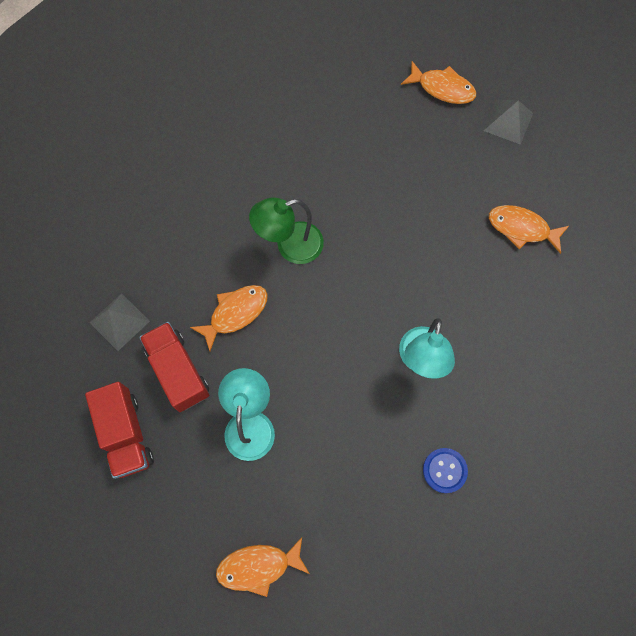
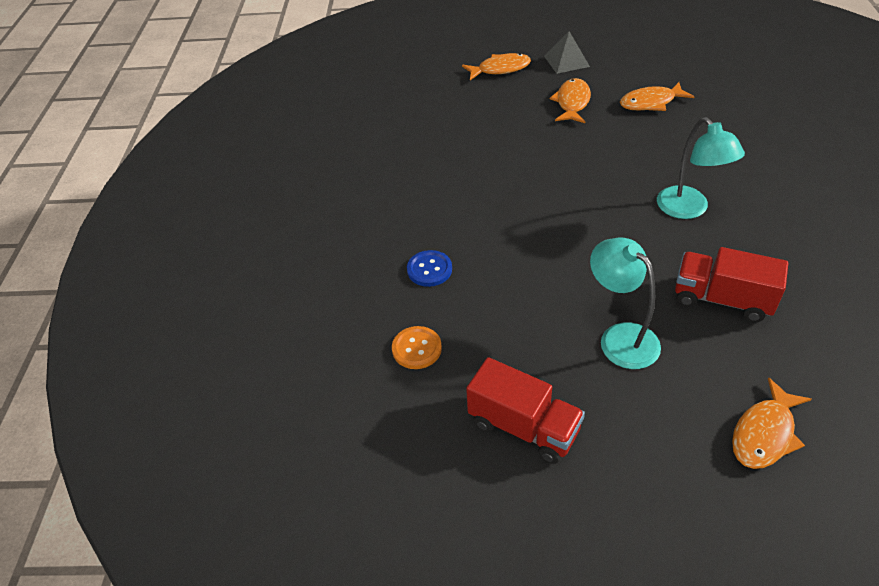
camera: 35 degrees left, 25 degrees down
grey pyramid [89,293,150,351] -> orange button [392,326,442,369]
red truck [139,322,209,412] -> red truck moved to [675,247,788,322]
orange fish [190,285,268,351] -> orange fish moved to [550,78,591,123]
green lamp [249,198,324,264] -> none
blue button [423,448,468,493] -> blue button moved to [407,250,452,287]

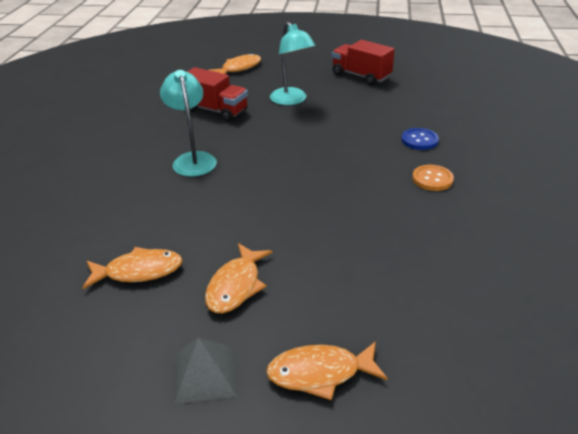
camera: 175 degrees left, 10 degrees down
orange button [392,326,442,369] -> orange button moved to [412,165,454,191]

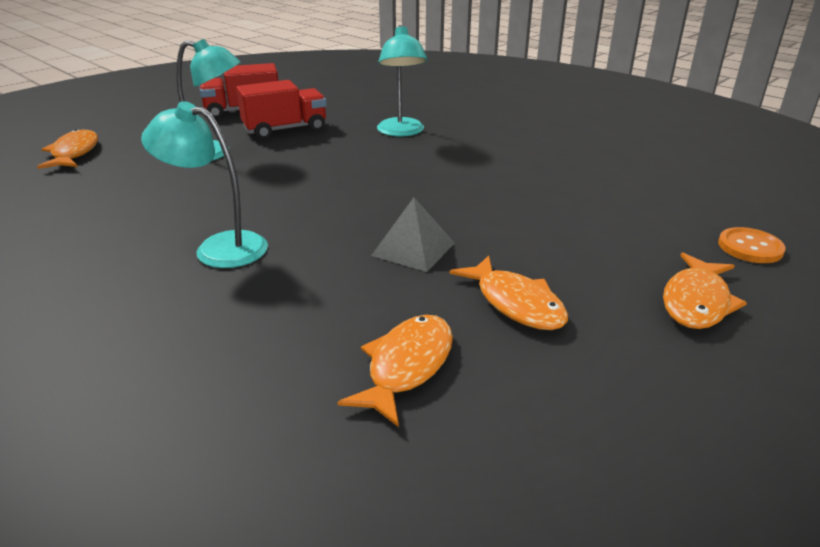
camera: 55 degrees left, 5 degrees down
grey pyramid [174,337,237,404] -> grey pyramid moved to [371,197,455,272]
red truck [187,67,248,122] -> red truck moved to [236,80,326,139]
blue button [401,128,439,150] -> turquoise lamp [377,25,427,136]
orange button [412,165,454,191] -> orange button moved to [718,227,786,263]

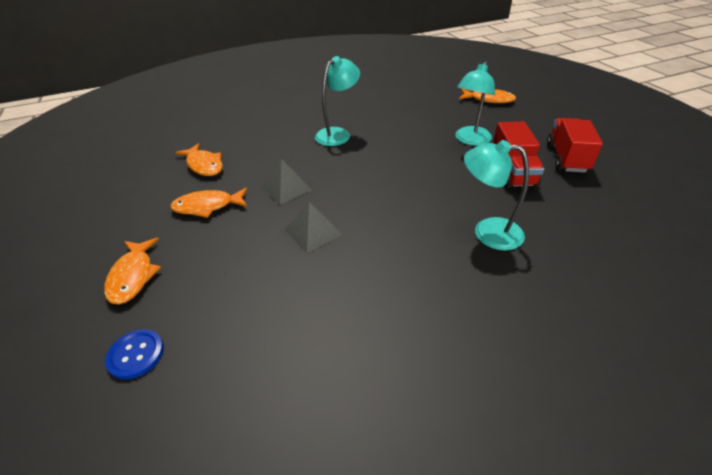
camera: 115 degrees right, 10 degrees up
orange fish [663,253,747,329] -> orange fish turned 150 degrees counterclockwise [104,238,161,304]
orange button [718,227,786,263] -> blue button [105,329,164,380]
none -> grey pyramid [284,202,342,253]

